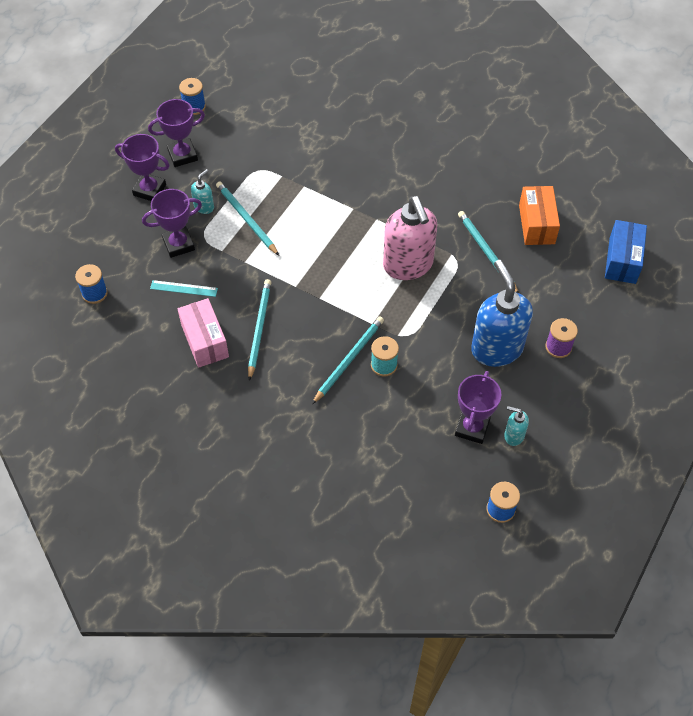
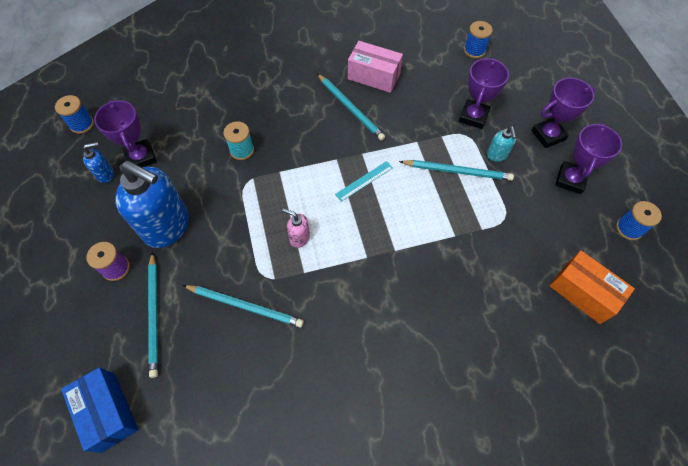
camera: 135 degrees right, 5 degrees up
turquoise ruler [150,280,218,297] -> turquoise ruler moved to [335,161,393,202]
turquoise pencil [312,317,384,404] -> turquoise pencil moved to [148,252,158,378]
pink soap dispenser [383,196,437,280] -> pink soap dispenser [282,208,310,248], size x0.44
turquoise soap dispenser [504,406,529,446] -> blue soap dispenser [83,142,114,183]
orange box [519,186,560,245] -> orange box moved to [549,251,635,324]

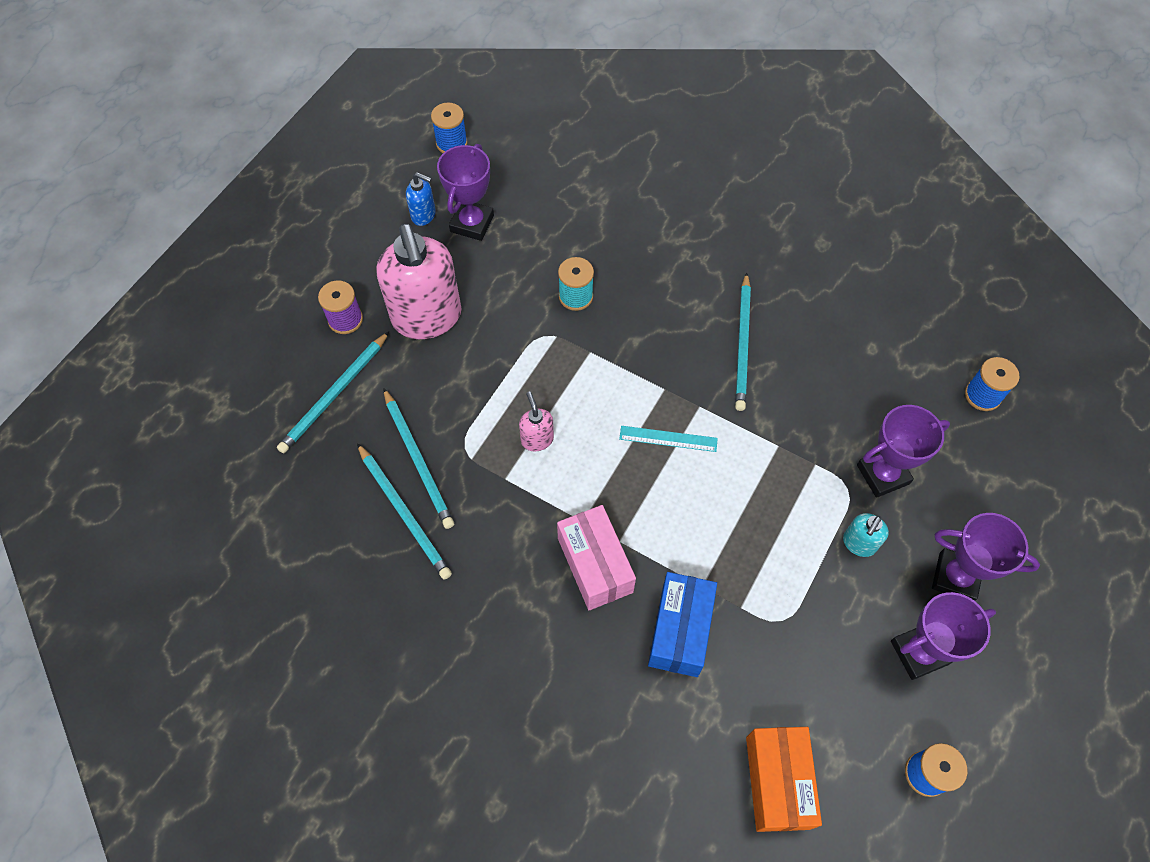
camera: 45 degrees right, 0 degrees up
blue box [61,367,138,453] -> blue box moved to [648,572,717,677]
blue soap dispenser [115,161,189,248] -> pink soap dispenser [376,224,461,339]
pink box [348,41,403,93] -> pink box moved to [557,505,636,610]
turquoise pencil [399,160,514,181] -> turquoise pencil moved to [357,443,452,580]

